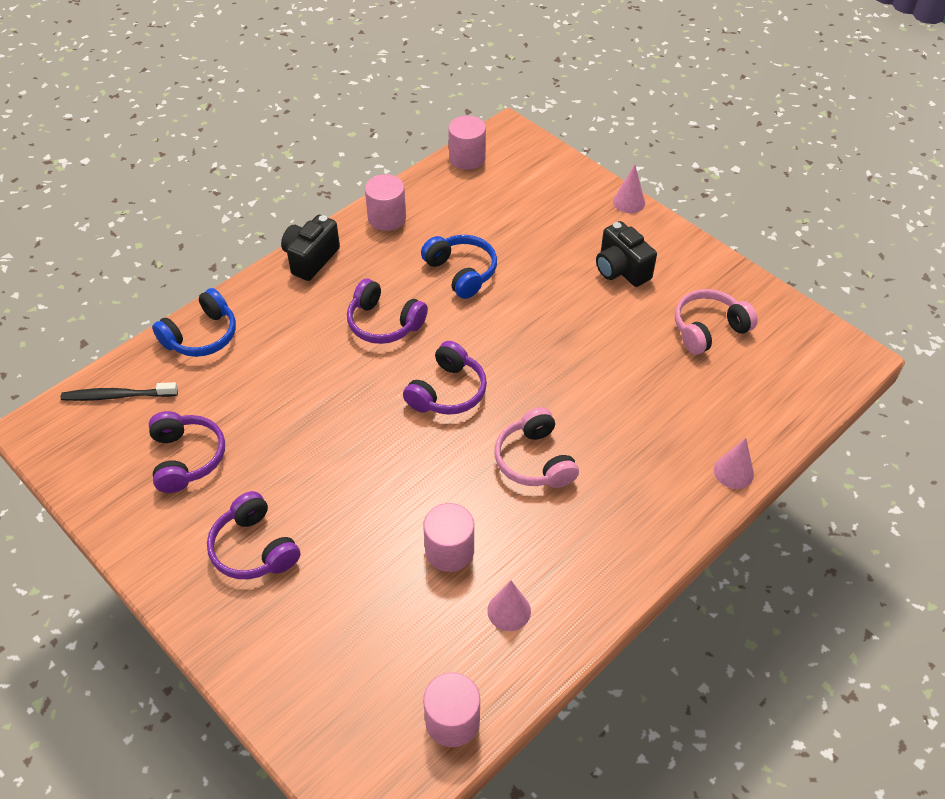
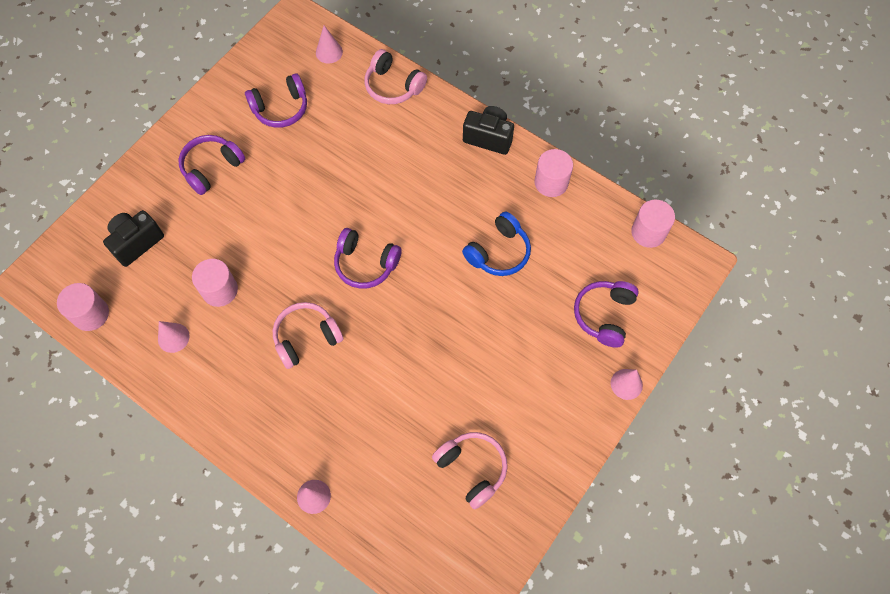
camera: 80 degrees right, 15 degrees up
black toothbrush [61,382,178,401] -> pink cone [316,26,343,64]
blue headphones [152,288,236,357] -> pink headphones [365,49,427,104]
purple headphones [347,279,428,344] -> purple headphones moved to [574,281,639,348]
black camera [596,221,657,287] -> black camera moved to [103,210,164,267]

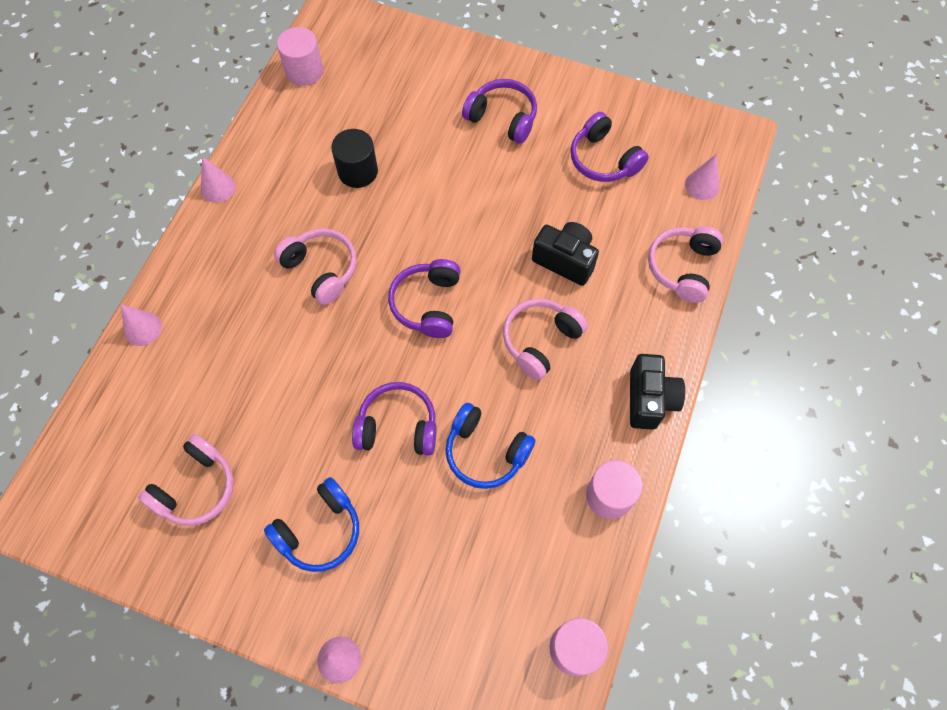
camera: 75 degrees right, 0 degrees up
black camera [103,210,164,267] -> black camera moved to [532,222,599,286]
pink cone [158,321,190,353] -> pink cone moved to [201,157,236,203]
pink cylinder [192,259,238,307] -> black cylinder [331,129,378,188]
purple headphones [574,281,639,348] -> purple headphones moved to [352,382,437,456]
none -> blue headphones [264,477,359,572]
none -> pink headphones [503,299,588,380]

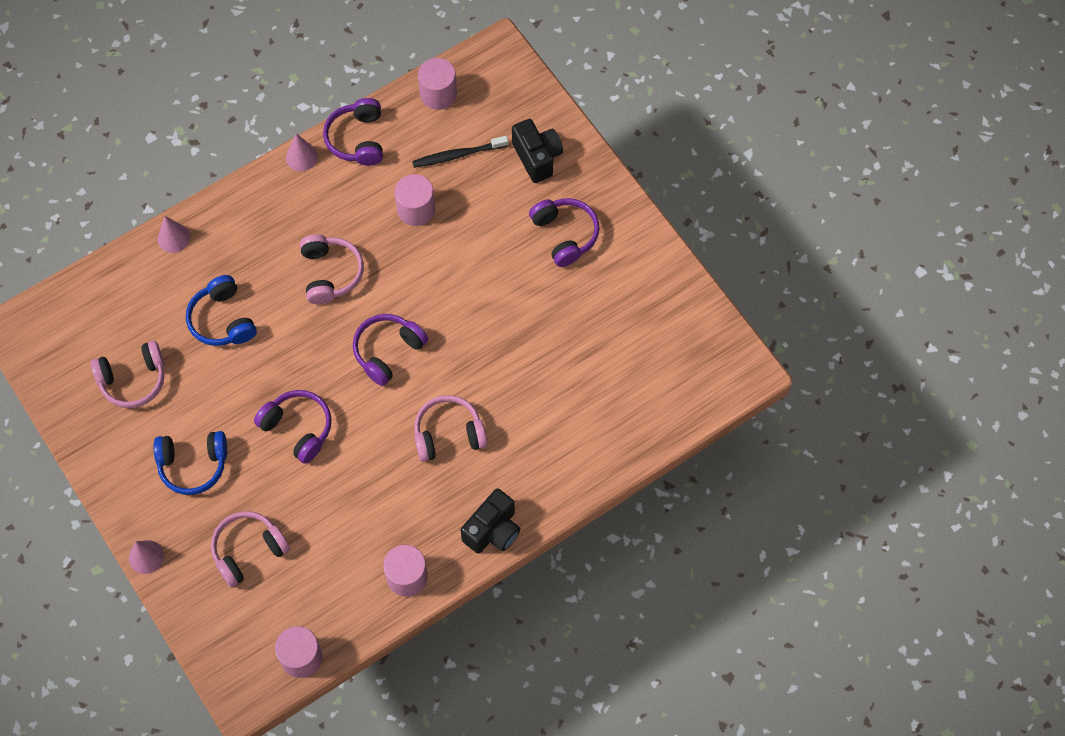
camera: 35 degrees right, 0 degrees up
black cylinder [331,129,378,188] -> pink cylinder [395,174,435,226]
blue headphones [446,403,535,489] -> blue headphones moved to [186,275,257,346]
black camera [532,222,599,286] -> black camera moved to [512,119,563,183]
purple headphones [571,112,649,182] -> purple headphones moved to [323,98,383,166]
pink headphones [648,226,723,303] -> pink headphones moved to [211,511,290,588]
pink cone [685,154,720,200] -> none
none -> black toothbrush [412,136,508,168]

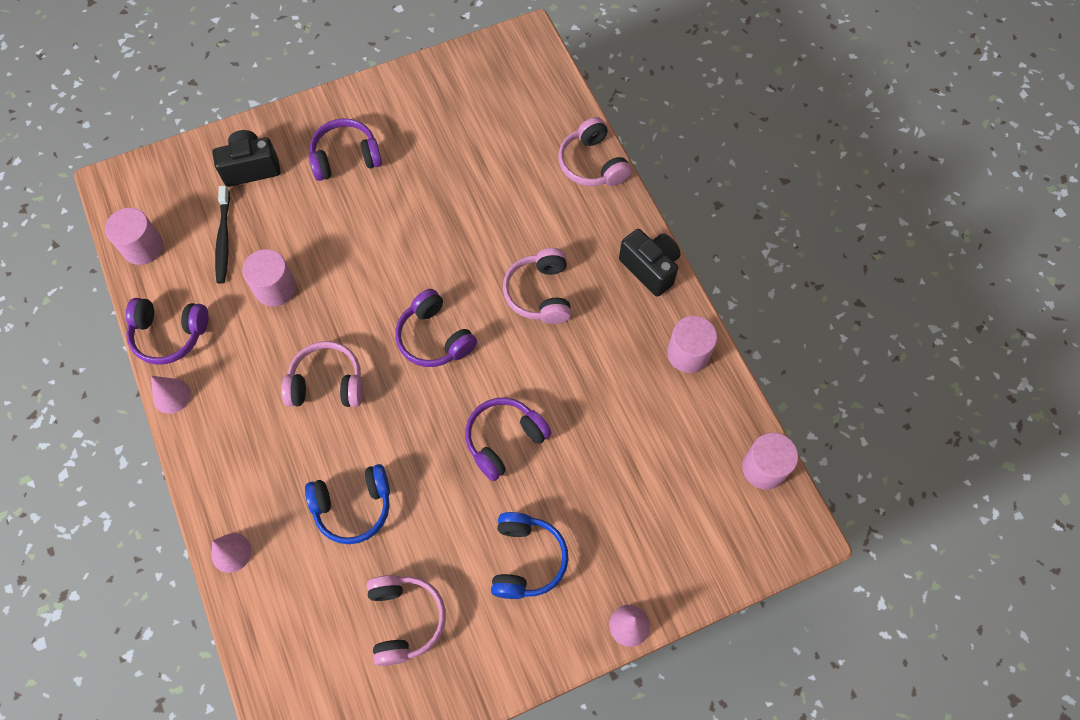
camera: 80 degrees left, 0 degrees up
pink headphones [211,511,290,588] -> pink headphones moved to [558,117,631,186]

